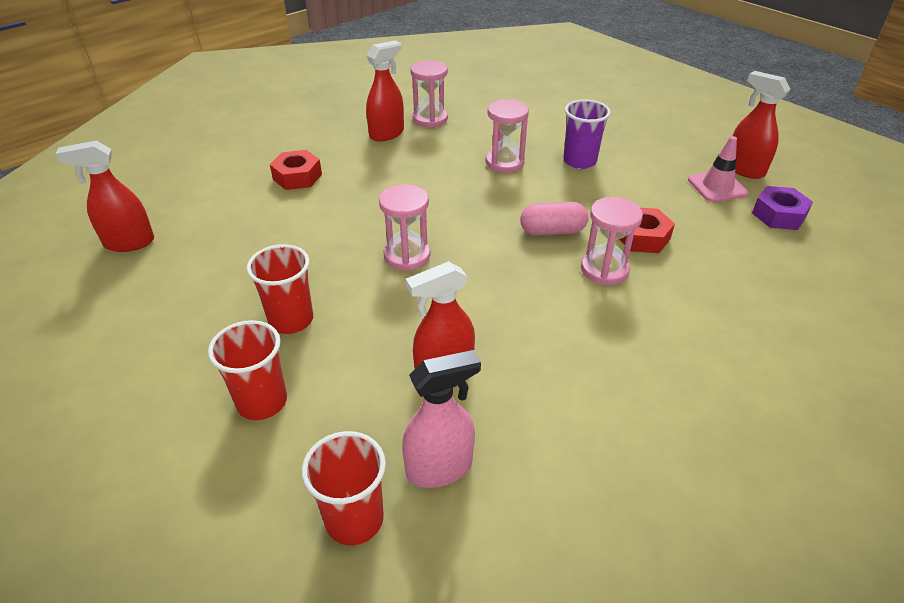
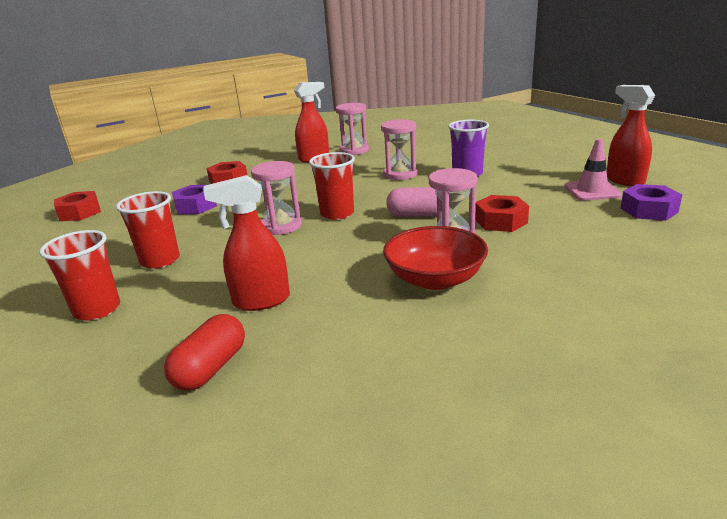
camera: 15 degrees right, 15 degrees down
red spray bottle [56,141,154,252] -> red nut [54,191,101,221]
red cup [302,431,386,545] -> red cup moved to [309,152,355,220]
pink spray bottle [402,350,481,488] -> red capsule [164,314,245,391]
none -> purple nut [172,185,217,214]
none -> red bowl [383,226,488,290]

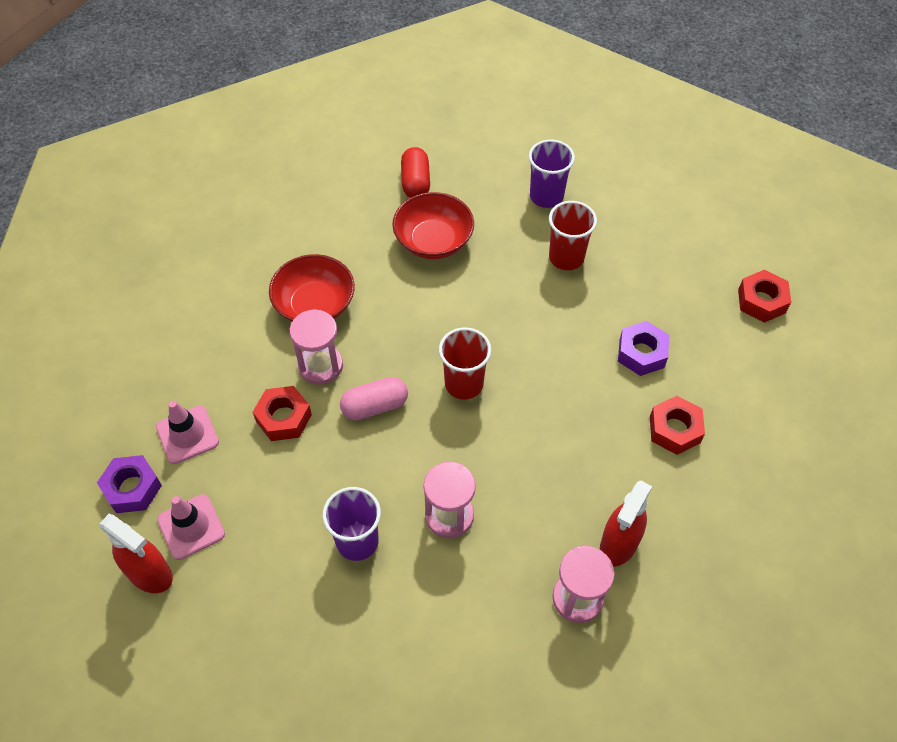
camera: 150 degrees right, 30 degrees up
red cup [39,230,120,321] -> purple cup [529,139,575,208]
red spray bottle [203,175,290,311] -> red bowl [392,192,474,259]
pink hourglass [251,161,302,235] -> none
none -> pink traffic cone [156,401,219,464]

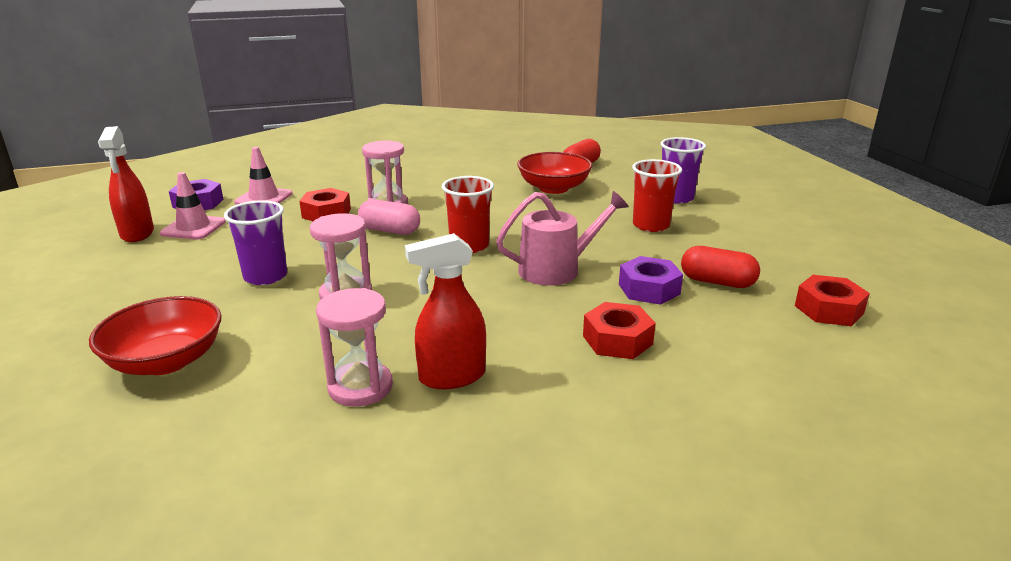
camera: 40 degrees right, 30 degrees down
red bowl [269,254,355,322] -> red bowl moved to [89,296,222,375]
none -> pink watering can [496,191,629,286]
none -> red capsule [681,246,760,288]

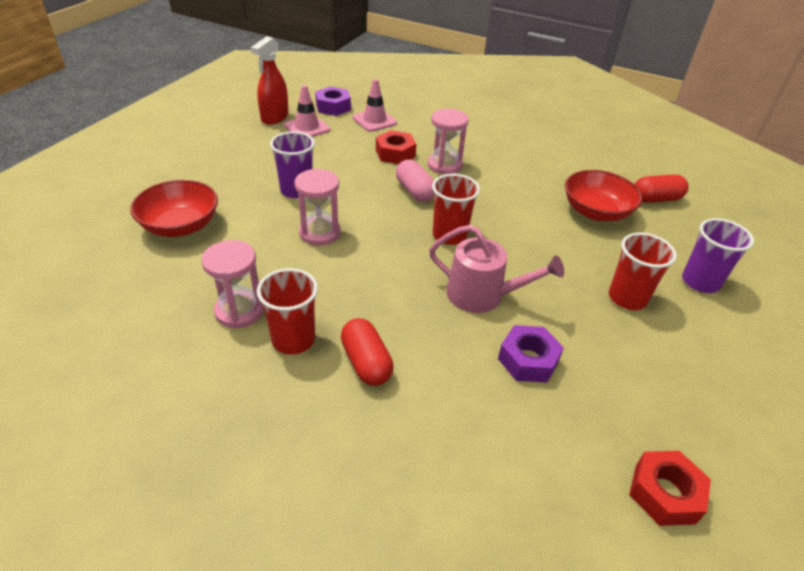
camera: 40 degrees right, 15 degrees up
red spray bottle [405,233,486,389] -> red cup [257,268,318,354]
red nut [583,302,656,359] -> none
red capsule [681,246,760,288] -> red capsule moved to [341,318,394,386]

